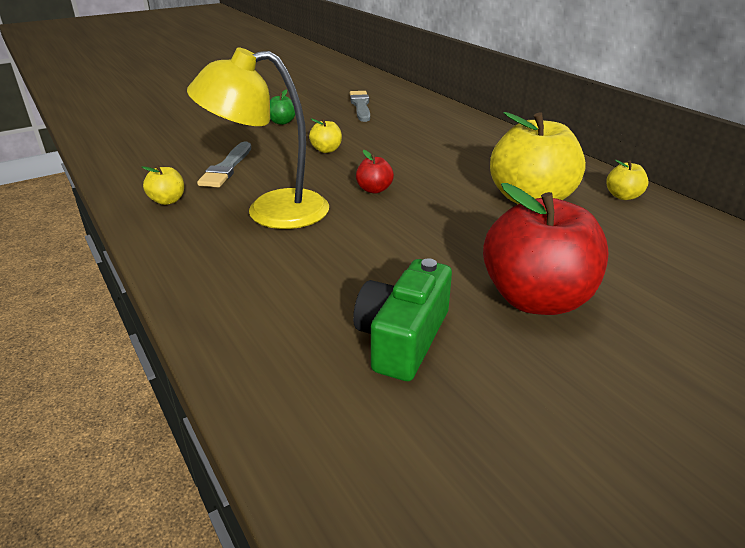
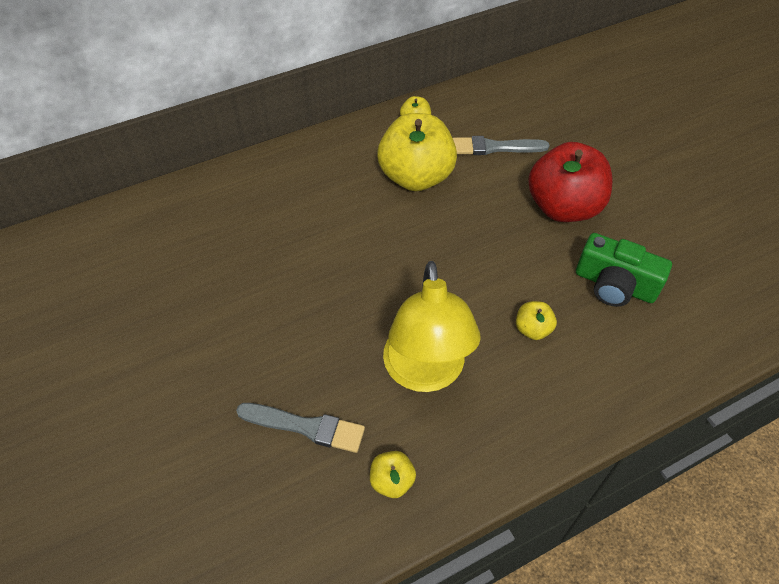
camera: 85 degrees left, 20 degrees up
green apple [270,90,295,125] -> none
yellow apple [309,118,342,153] -> yellow apple moved to [516,301,557,340]
grey brush [350,91,370,122] -> grey brush moved to [453,136,550,155]
red apple [356,150,394,194] -> none

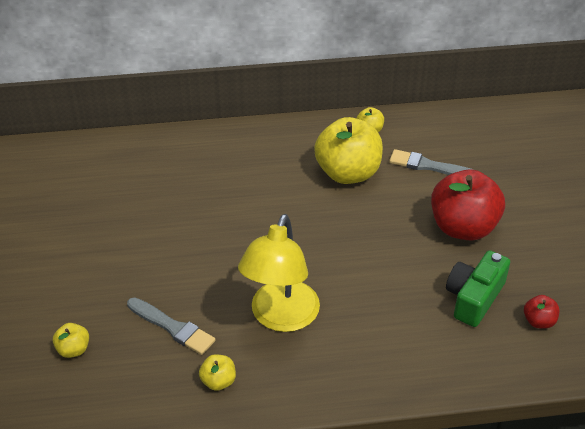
camera: 20 degrees right, 10 degrees down
yellow apple [516,301,557,340] -> yellow apple moved to [53,323,89,358]
green camera [576,233,672,307] -> green camera turned 75 degrees clockwise [446,251,510,327]
none -> red apple [524,295,559,329]

